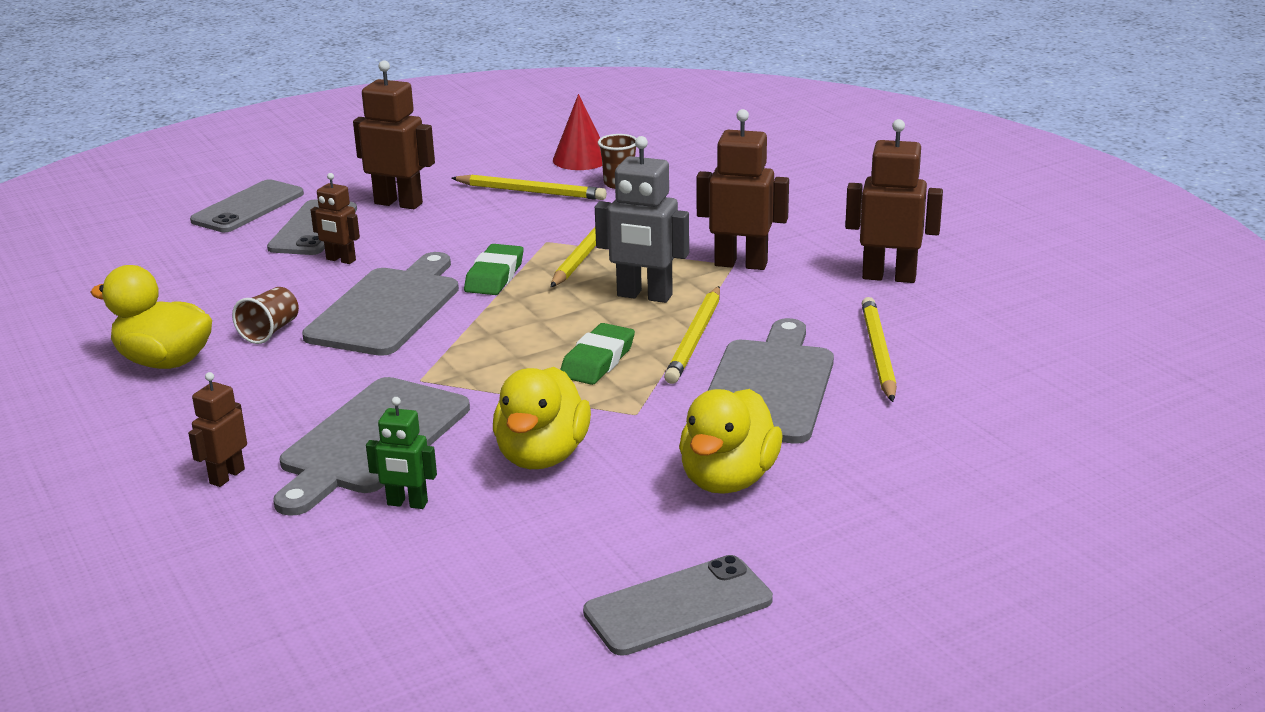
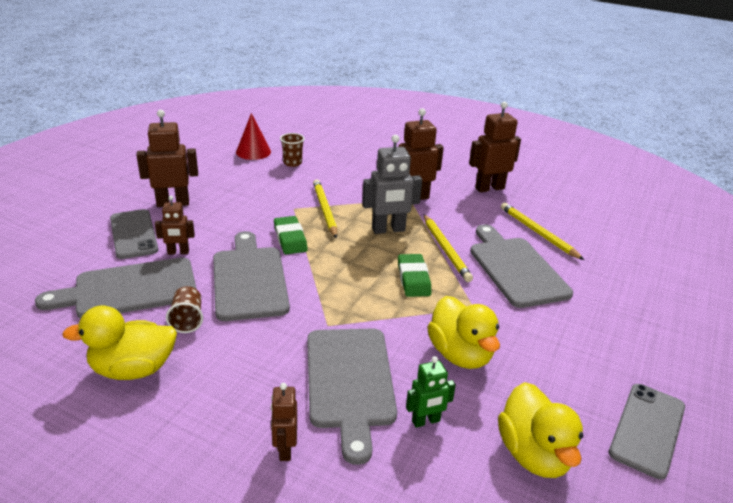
camera: 35 degrees left, 5 degrees up
grey phone [190,179,304,232] -> none
yellow pencil [451,174,607,200] -> none
yellow duck [679,389,783,494] -> yellow duck moved to [498,382,583,478]
none -> grey cutting board [35,257,197,318]

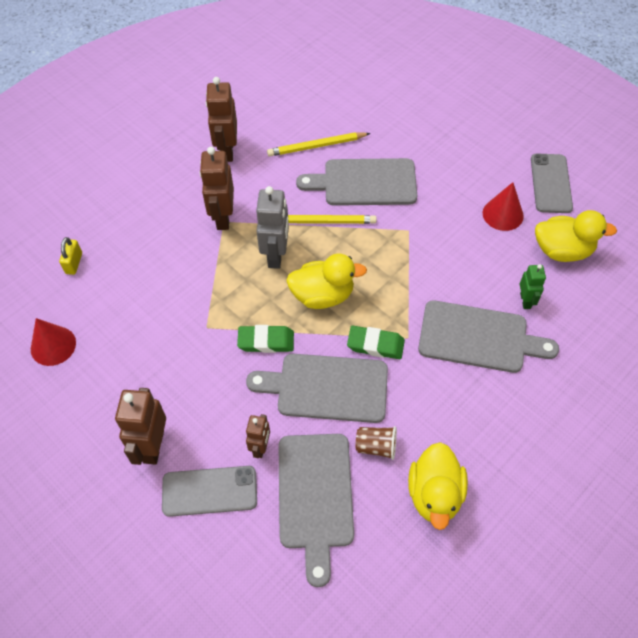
camera: 70 degrees left, 25 degrees up
brown robot [271,383,297,461] -> none
brown cup [280,133,305,167] -> none
yellow pencil [313,179,337,238] -> none
green eraser [398,254,431,297] -> green eraser moved to [347,326,405,359]
yellow duck [427,296,500,369] -> yellow duck moved to [286,253,367,309]
grey phone [609,384,685,480] -> grey phone turned 45 degrees clockwise [531,153,573,213]
none -> yellow padlock [59,237,82,275]
none -> red cone [483,182,524,231]

